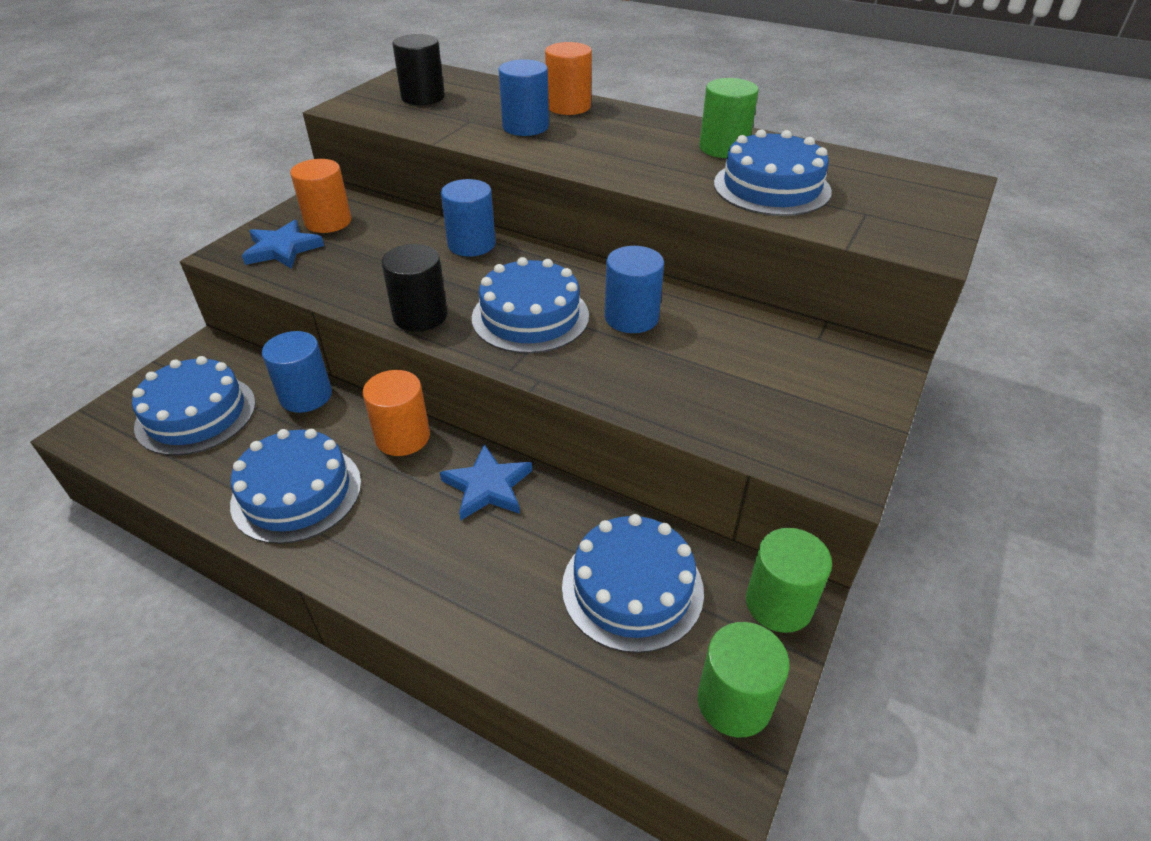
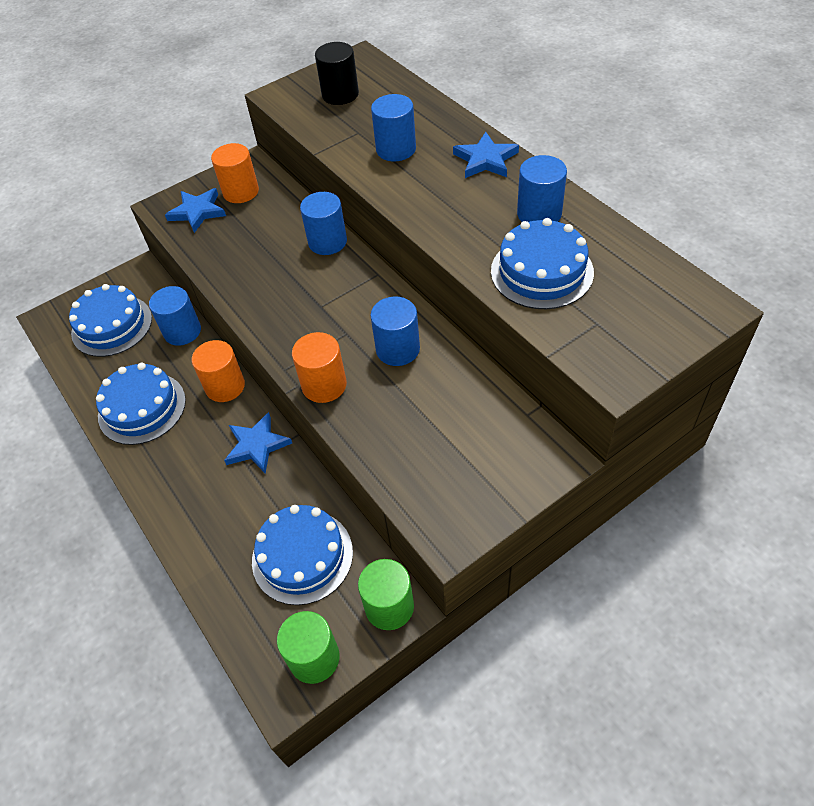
camera: 30 degrees right, 10 degrees up
black cylinder [381,244,448,331] -> none
blue cake [472,257,589,354] -> none
orange cylinder [545,42,592,115] -> orange cylinder moved to [292,332,347,403]
green cylinder [699,78,759,158] -> blue cylinder [517,155,567,222]
none -> blue star [453,132,519,178]

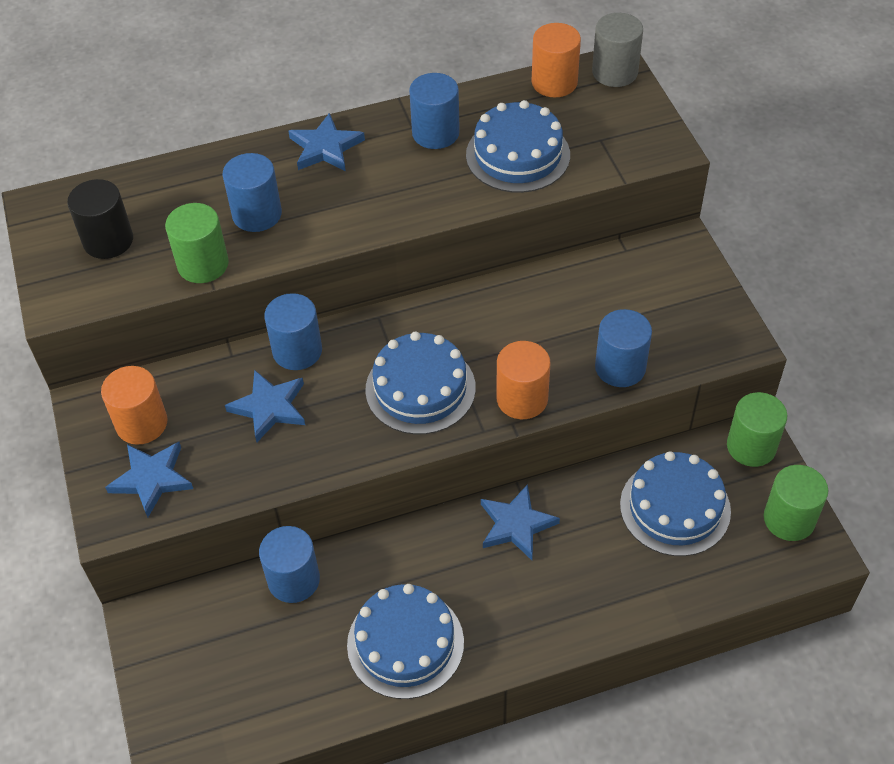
camera: 75 degrees left, 0 degrees up
blue cake [69,284,152,357] -> blue cake moved to [365,331,476,434]
orange cylinder [192,340,245,402] -> orange cylinder moved to [532,23,581,97]
blue cylinder [370,297,420,366] -> blue cylinder moved to [595,309,652,387]
none -> green cylinder [165,203,229,283]
none -> blue star [225,370,305,442]
none -> grey cylinder [592,13,643,87]

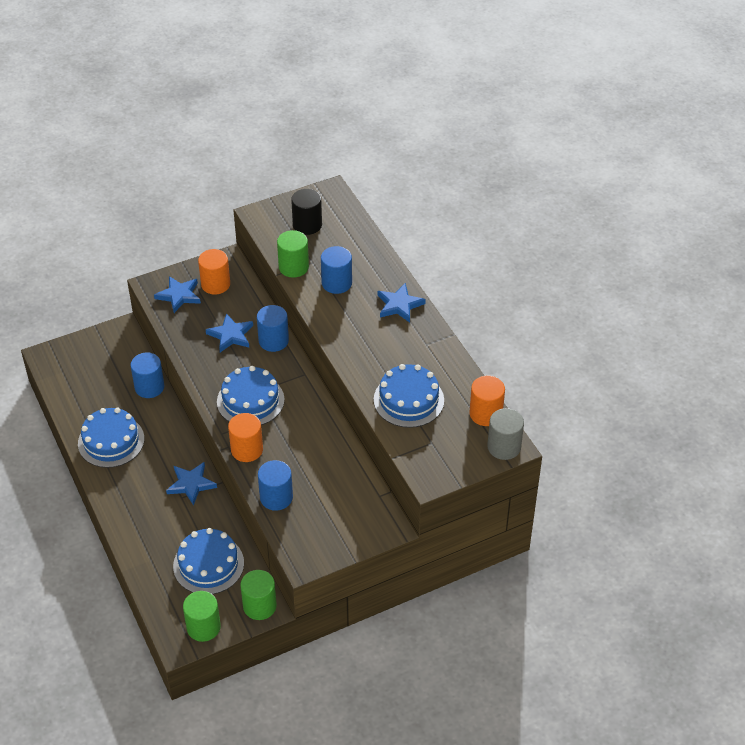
camera: 80 degrees right, 5 degrees down
blue cylinder [409,73,460,149] -> none

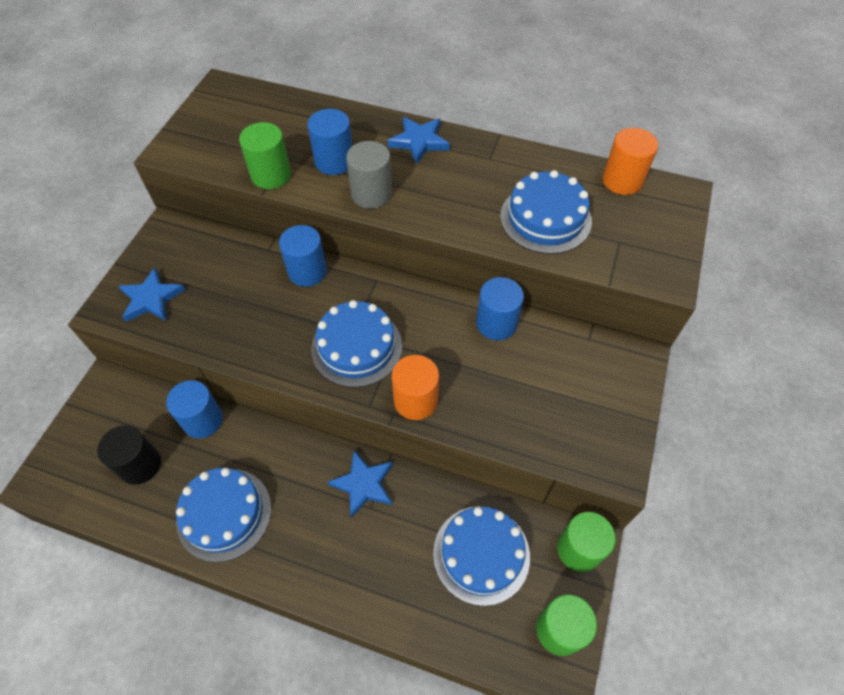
camera: 45 degrees left, 10 degrees up
orange cylinder [198,249,230,294] -> none
blue star [206,313,253,352] -> none
blue cylinder [258,460,293,511] -> blue cylinder moved to [476,277,524,340]
black cylinder [291,189,322,235] -> black cylinder moved to [97,425,161,485]
grey cylinder [487,408,524,460] -> grey cylinder moved to [346,141,392,209]

